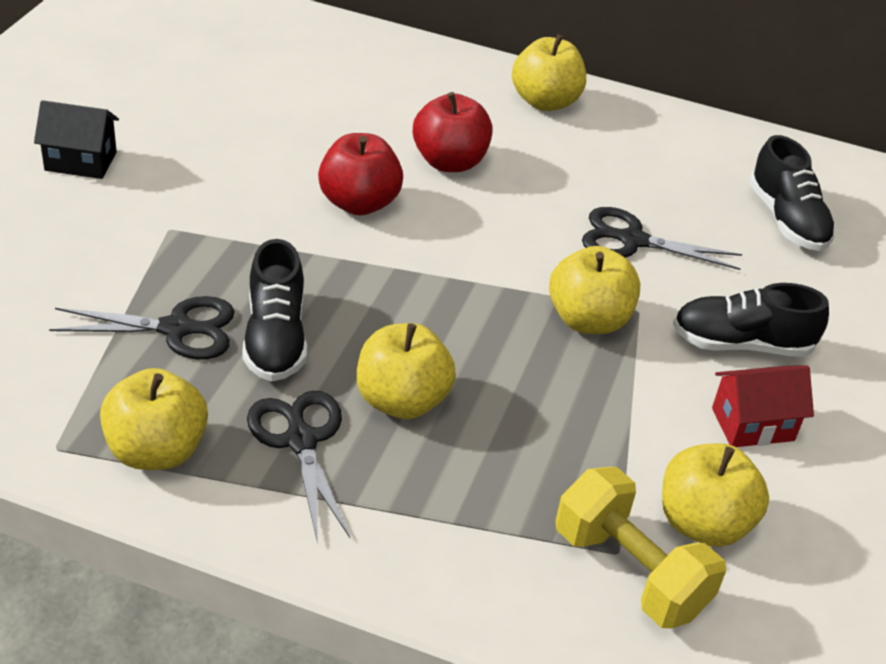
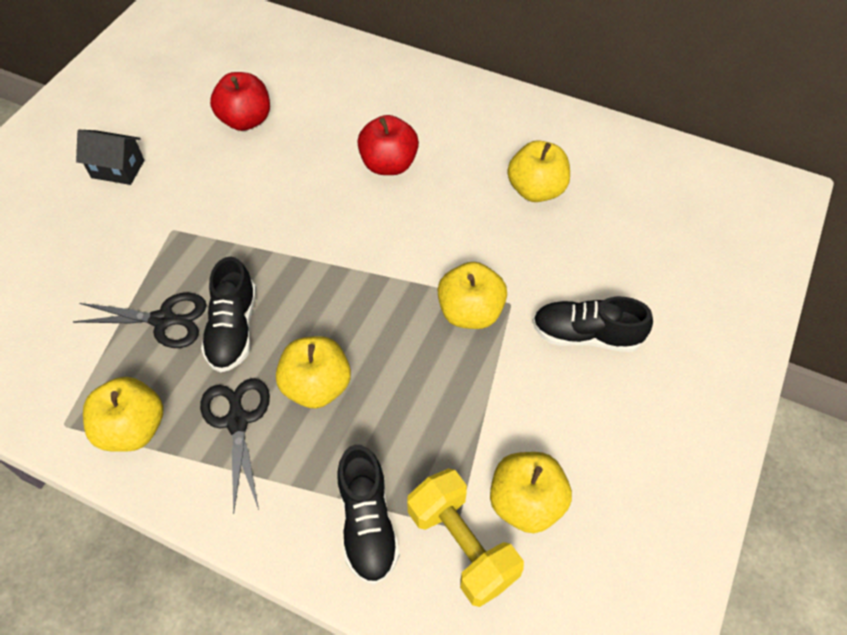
camera: 10 degrees right, 15 degrees up
red apple [318,133,403,216] -> red apple moved to [210,72,270,131]
yellow apple [512,34,586,111] -> yellow apple moved to [507,140,570,202]
black scissors [582,207,742,270] -> none
red house [712,365,814,447] -> none
black shoe [749,135,836,251] -> black shoe moved to [337,445,400,585]

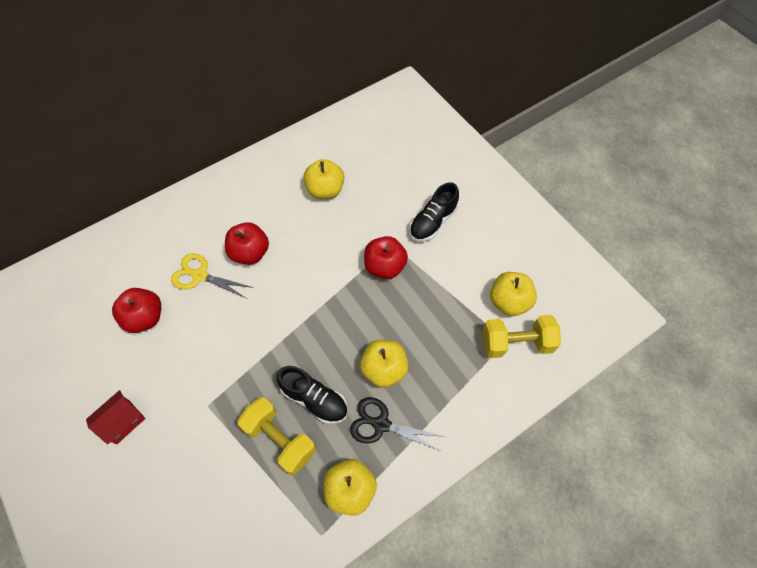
camera: 60 degrees left, 5 degrees up
black scissors [73,292,206,348] -> yellow dumbbell [237,397,316,475]
black house [76,130,144,185] -> red house [86,390,145,445]
black shoe [337,445,400,585] -> none
yellow apple [437,262,507,329] -> red apple [364,236,408,279]
none -> yellow scissors [171,253,254,298]

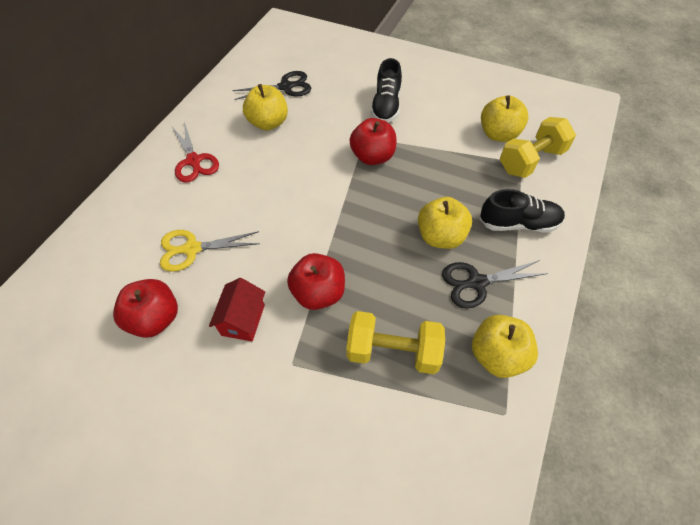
camera: 30 degrees left, 5 degrees down
red house [86,390,145,445] -> red house moved to [209,278,265,341]
red apple [225,222,269,265] -> red apple moved to [287,253,345,310]
black shoe [277,366,348,424] -> black shoe moved to [480,189,565,232]
none -> red scissors [172,122,219,183]
none -> black scissors [232,71,311,100]

